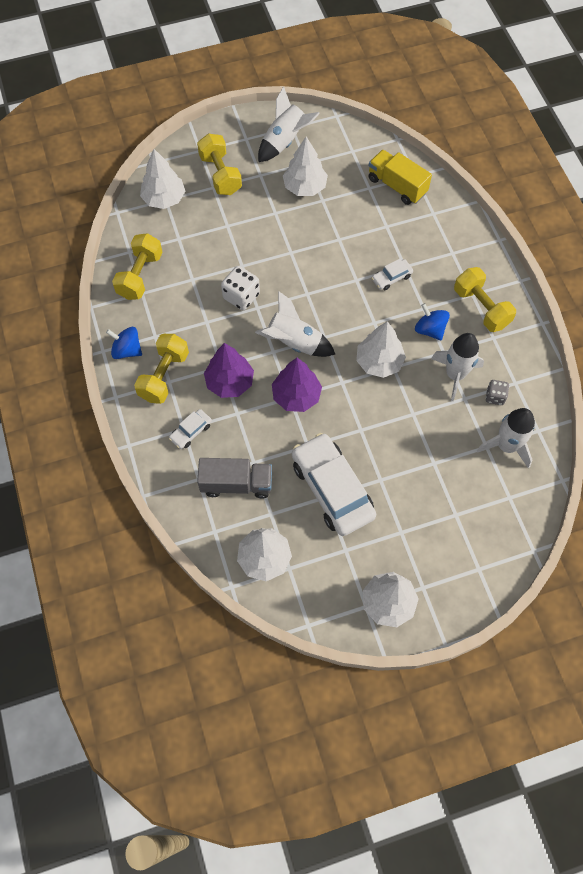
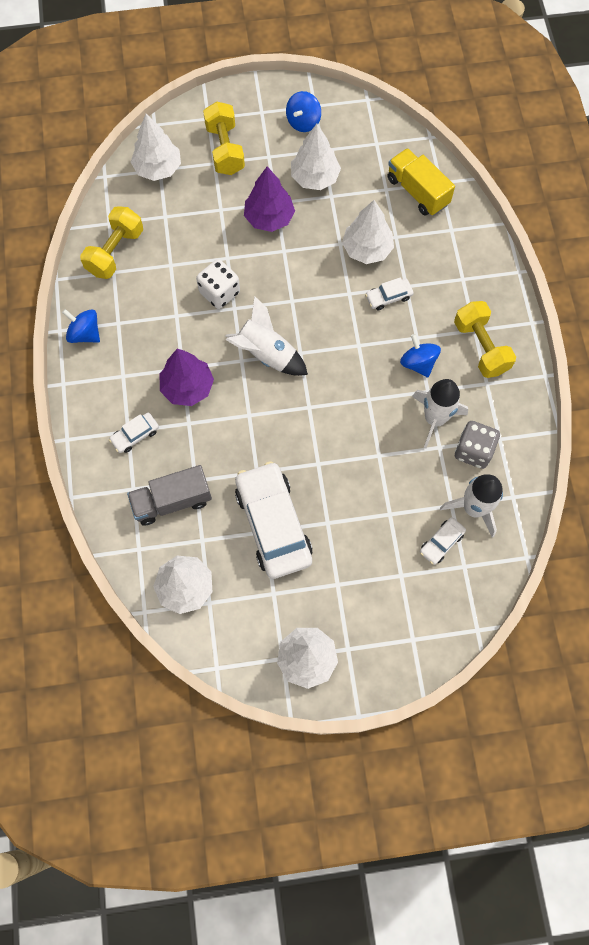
camera: 10 degrees right, 5 degrees up
yellow dumbbell [134,334,189,404] -> none
grey truck [197,458,272,499] -> grey truck turned 150 degrees clockwise [127,465,212,526]
white rocket [258,87,320,162] -> blue spinning top [286,91,321,132]
purple tree [272,358,322,412] -> purple tree moved to [244,166,295,232]
white tree [356,321,406,378] -> white tree moved to [342,200,394,264]
grey dice [486,380,509,405] -> grey dice [455,421,500,469], size x1.62
none -> white car [420,517,466,565]

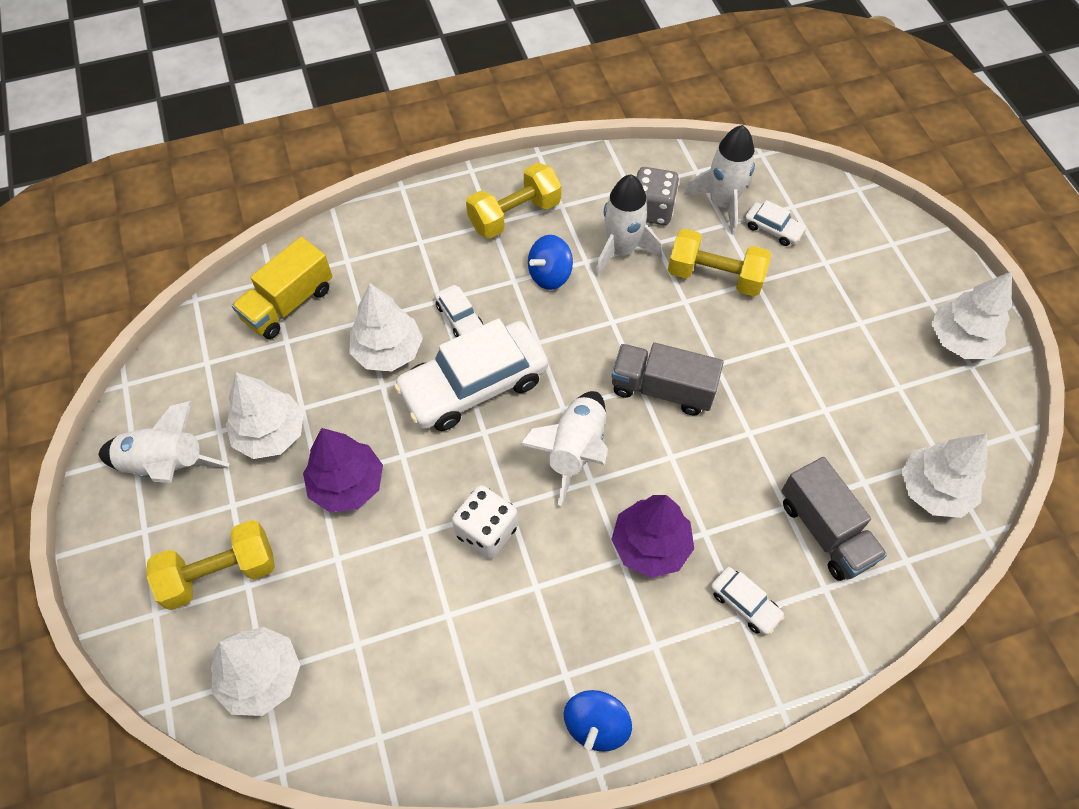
camera: 100 degrees left, 10 degrees down
yellow dumbbell [80,206,143,279] -> yellow dumbbell moved to [668,229,771,296]
white car [235,461,313,579] -> white car moved to [394,318,548,431]
blue spinning top [286,91,321,132] -> white rocket [98,401,229,483]
none -> grey truck [611,343,724,415]

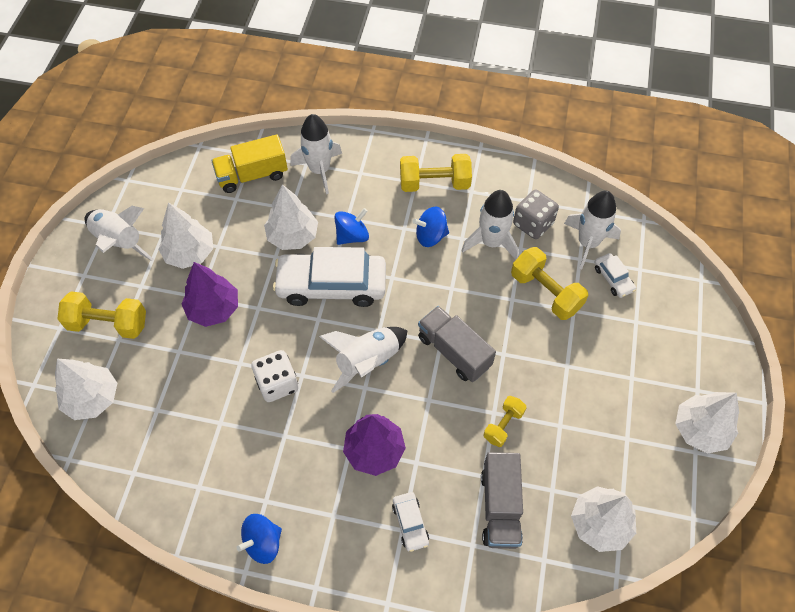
camera: 30 degrees right, 0 degrees up
white car [435,285,483,337] -> blue spinning top [335,208,369,245]
none -> white rocket [290,114,342,194]
none -> yellow dumbbell [483,396,527,447]

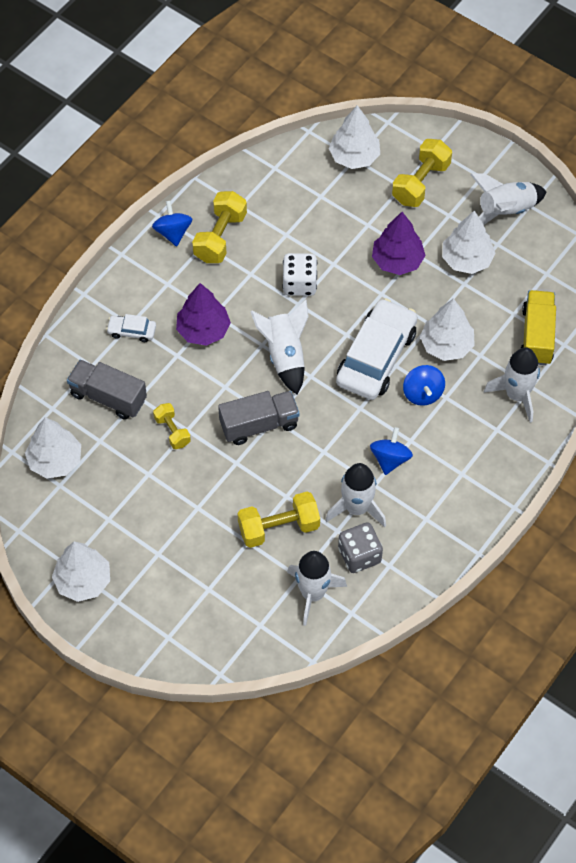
camera: 115 degrees right, 0 degrees up
yellow dumbbell [400,154,472,192] -> yellow dumbbell moved to [192,191,247,263]
white car [594,253,636,298] -> none

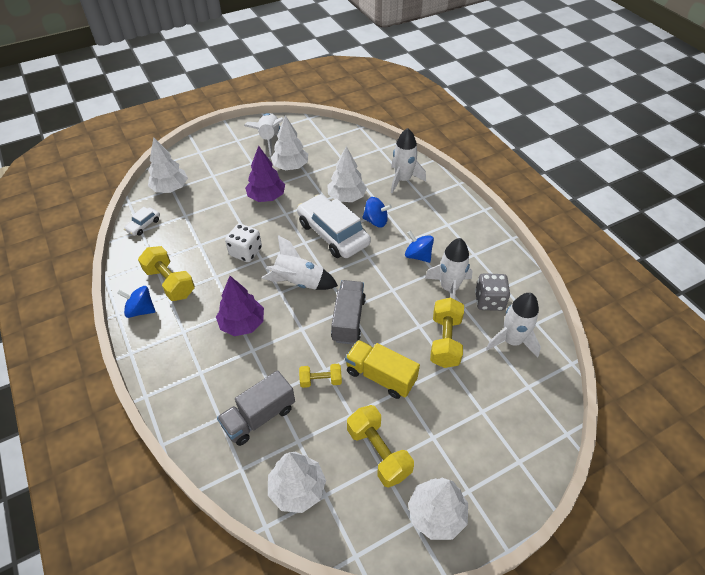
camera: 65 degrees left, 10 degrees down
white car [106,314,156,342] -> white car moved to [124,207,160,236]
yellow dumbbell [392,139,452,207] -> yellow dumbbell moved to [347,405,414,488]
yellow truck [520,290,556,365] -> yellow truck moved to [345,340,420,399]

